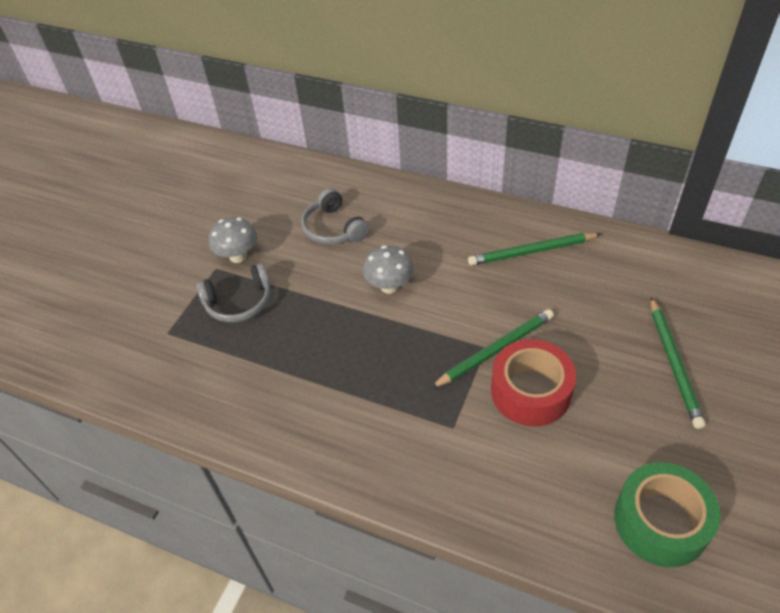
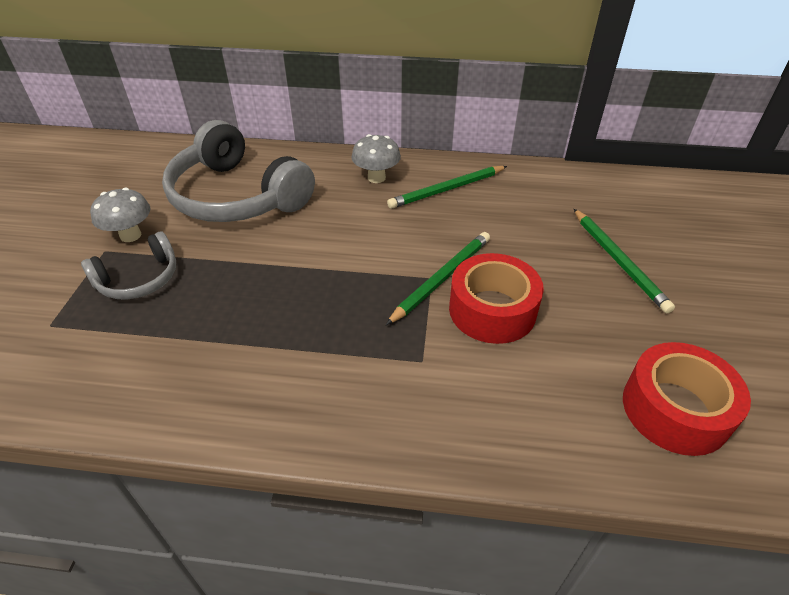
camera: 20 degrees left, 5 degrees down
grey headphones [301,188,369,245] -> grey headphones [162,120,315,222], size x1.92
grey mushroom [363,245,414,294] -> grey mushroom moved to [351,134,401,183]
green tape [614,462,721,567] -> red tape [623,342,751,456]

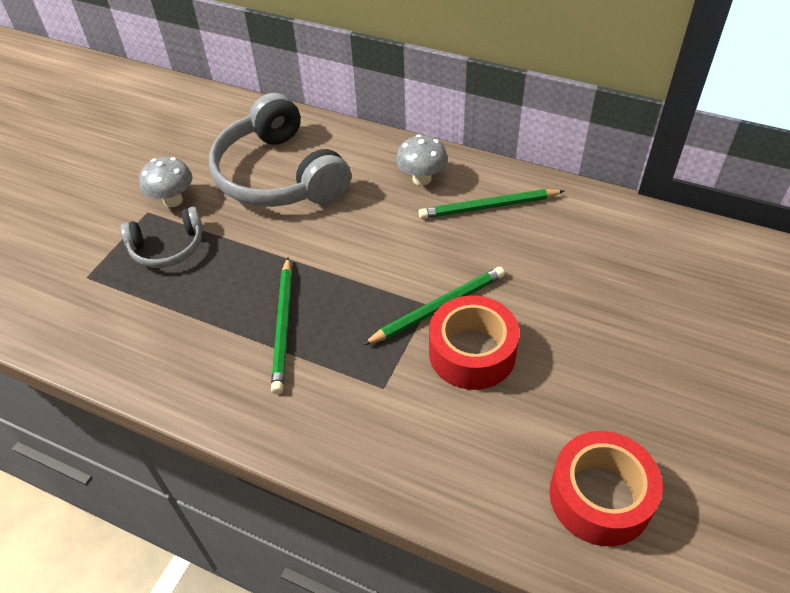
camera: 20 degrees right, 5 degrees up
green pencil [574,209,675,313] -> green pencil moved to [271,257,292,394]

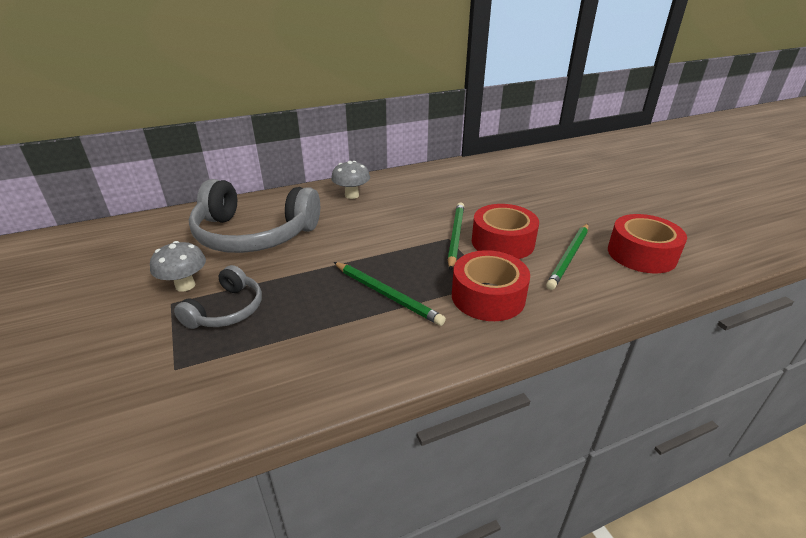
camera: 50 degrees left, 15 degrees down
green pencil [419,189,564,219] -> green pencil moved to [546,224,588,290]
none -> red tape [452,250,530,321]

